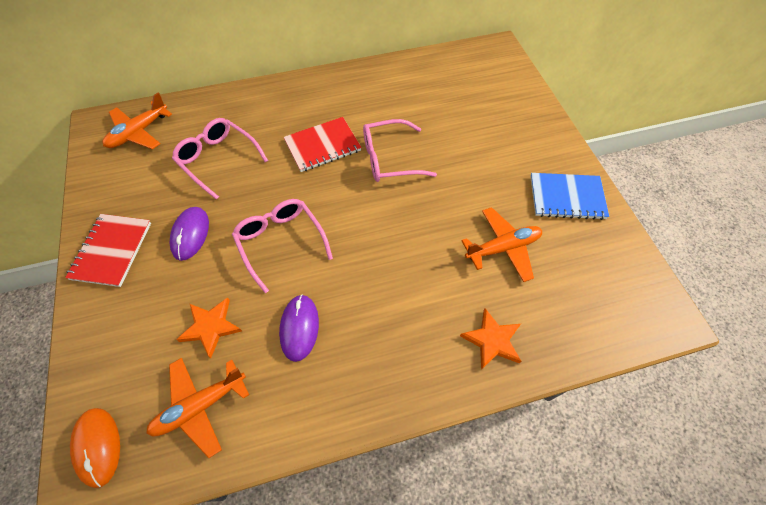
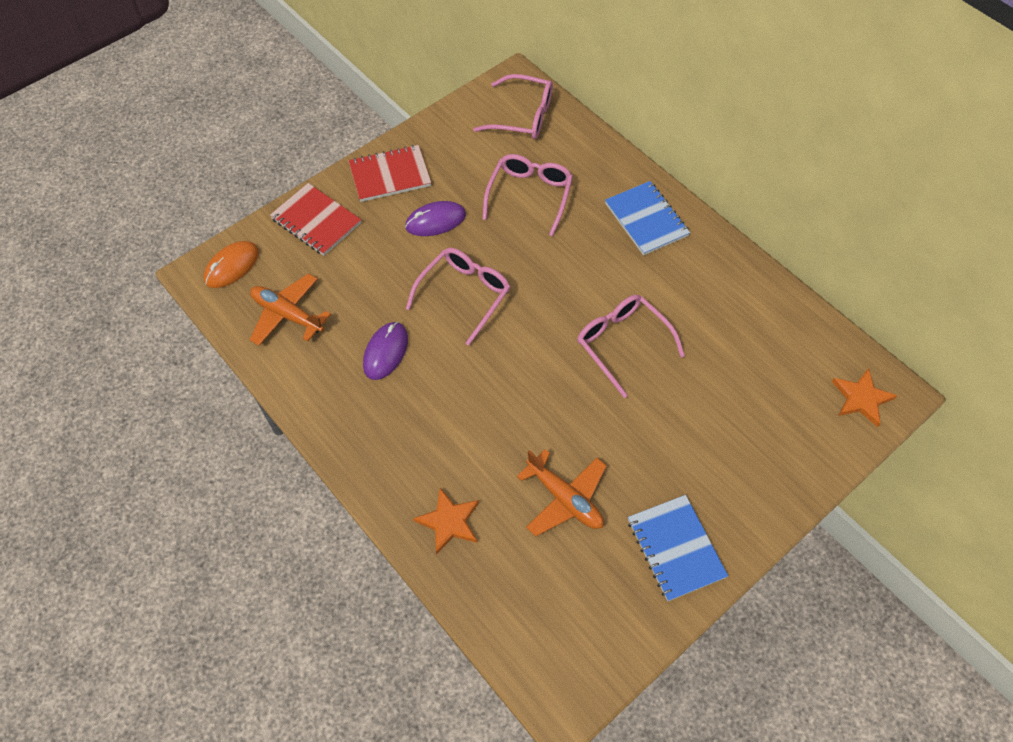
camera: 65 degrees right, 0 degrees up
orange plane [103,92,172,149] -> pink glasses [473,74,553,139]
orange star [176,297,242,358] -> orange star moved to [832,368,897,427]
purple mouse [279,294,319,362] -> purple mouse turned 45 degrees counterclockwise [363,322,408,380]
red notebook [283,117,361,172] -> red notebook moved to [270,183,361,256]
none -> blue notebook [605,181,690,256]

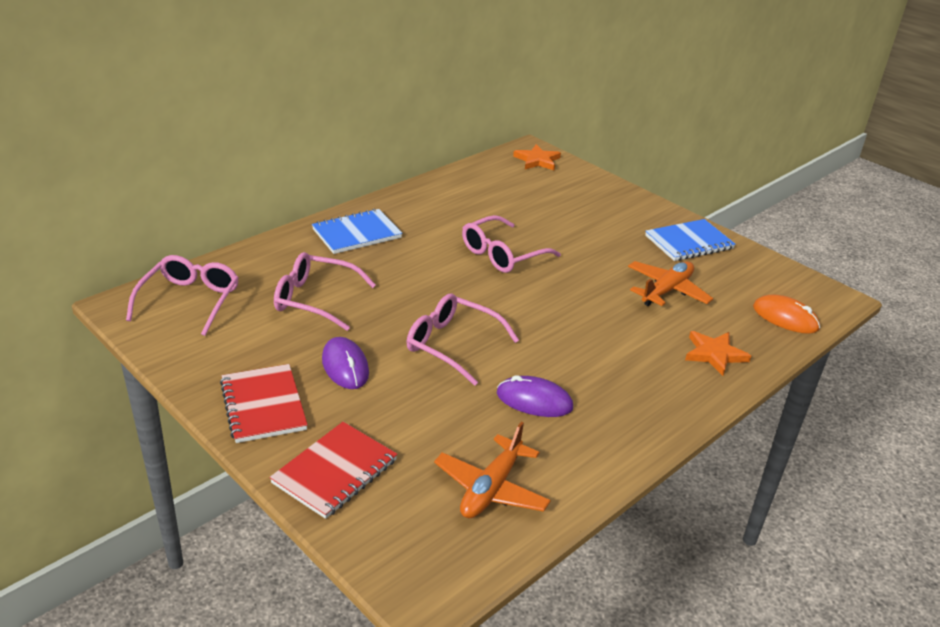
camera: 95 degrees left, 25 degrees down
orange mouse [204,241,259,288] -> orange mouse moved to [753,294,820,334]

